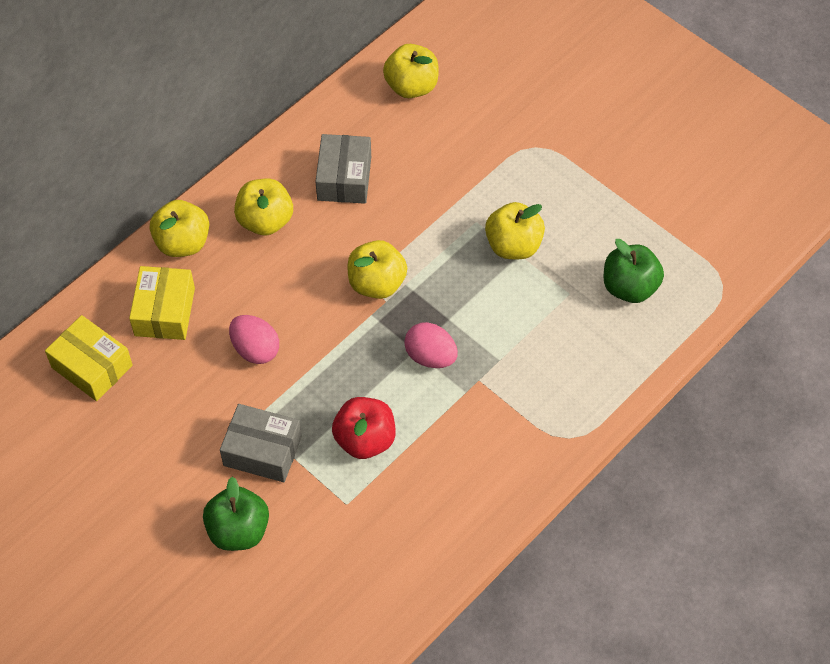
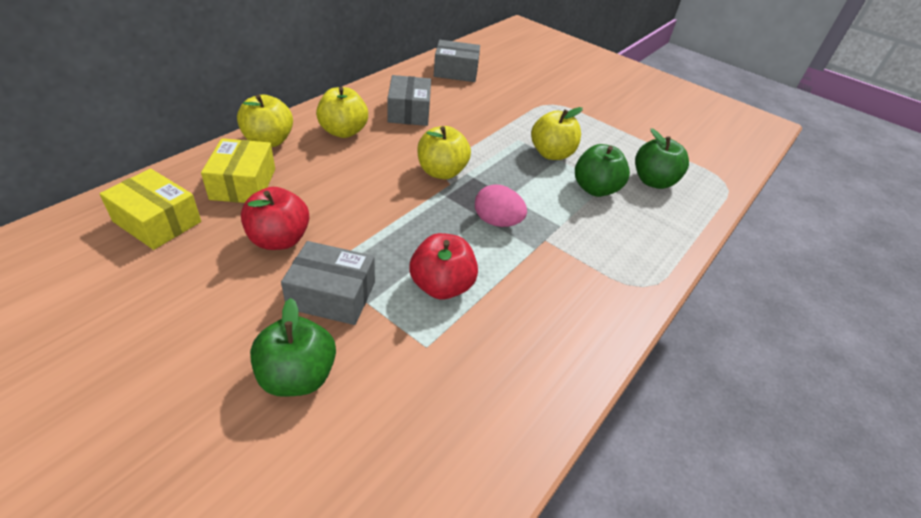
camera: 10 degrees left, 15 degrees down
pink egg [229,315,279,364] -> none
yellow apple [383,44,439,98] -> grey box [434,40,480,82]
none -> red apple [241,187,309,250]
none -> green apple [575,144,630,197]

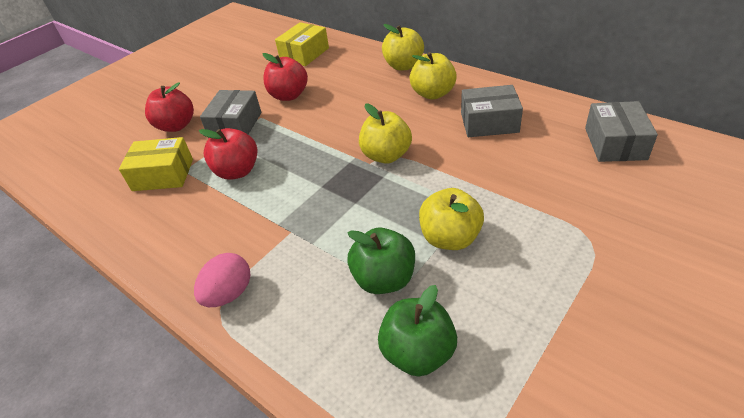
camera: 100 degrees right, 0 degrees up
yellow box [201,138,275,203] -> yellow box moved to [119,137,193,191]
green apple [250,298,336,397] -> red apple [145,82,194,132]
pink egg [475,184,527,227] -> pink egg moved to [194,253,250,307]

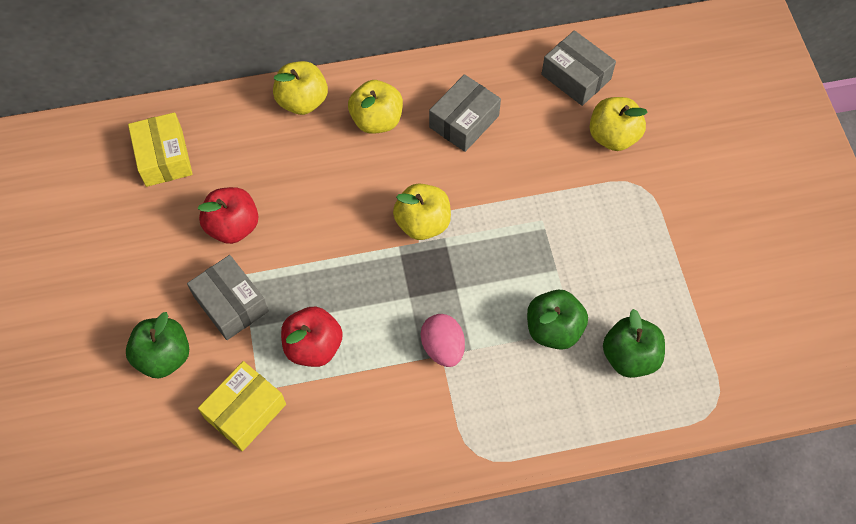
camera: 55 degrees left, 20 degrees up
red apple [145,82,194,132] -> green apple [126,312,189,378]
pink egg [194,253,250,307] -> pink egg moved to [421,314,465,367]
yellow apple [419,188,484,250] -> yellow apple moved to [589,97,647,151]

